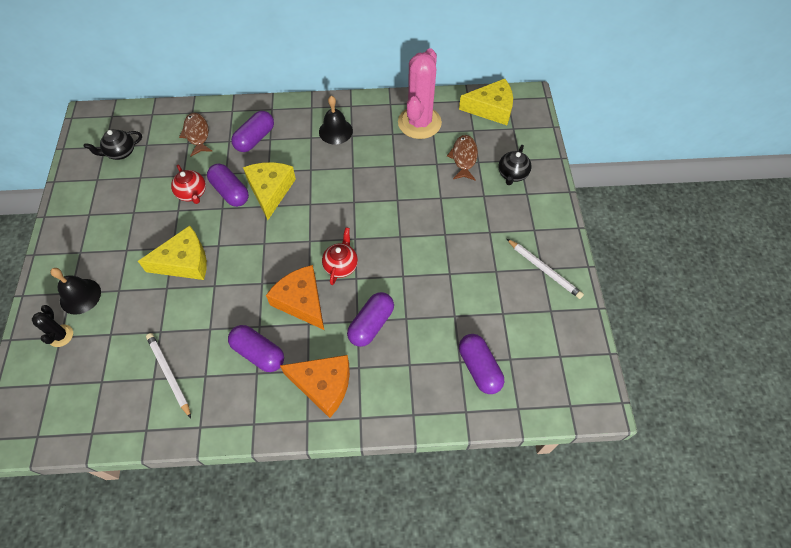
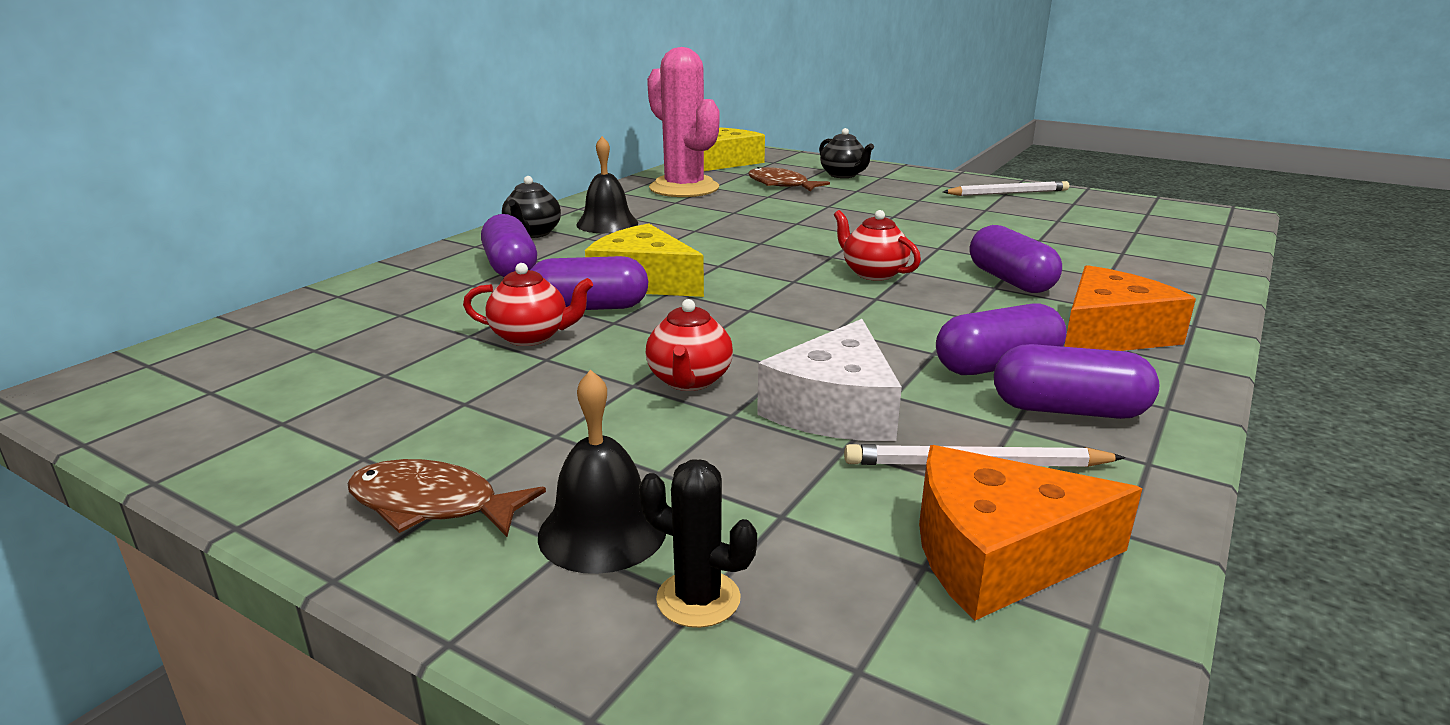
camera: 55 degrees left, 35 degrees down
black teapot [84,129,142,160] -> black teapot moved to [502,176,561,238]
yellow cheese [138,226,207,280] -> red teapot [646,299,733,391]
brown fish [179,113,213,157] -> brown fish moved to [347,459,546,537]
orange cheese [266,265,324,330] -> orange cheese moved to [919,445,1142,620]
purple capsule [459,334,504,394] -> purple capsule moved to [994,344,1159,419]
none -> white cheese [757,319,902,441]

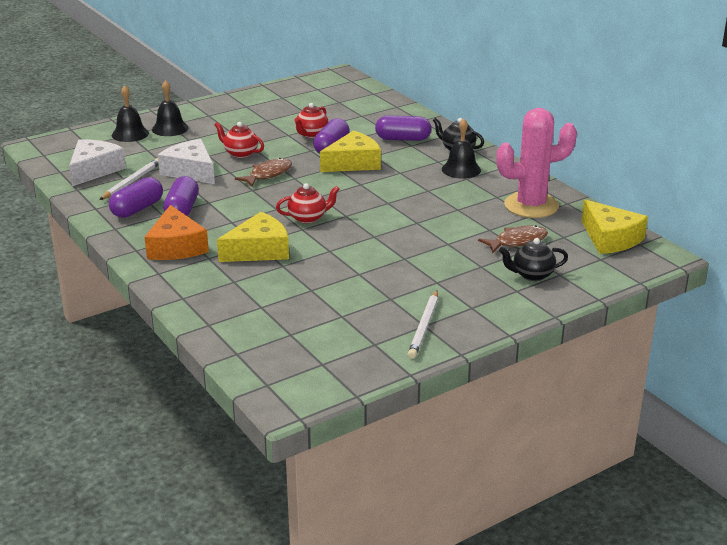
camera: 115 degrees right, 5 degrees up
brown fish [347,459,546,537] -> brown fish moved to [235,158,292,187]
black cactus [639,459,757,628] -> black bell [112,85,149,142]
orange cheese [919,445,1142,620] -> white cheese [69,139,126,186]
purple capsule [970,225,1062,293] -> yellow cheese [217,212,289,262]

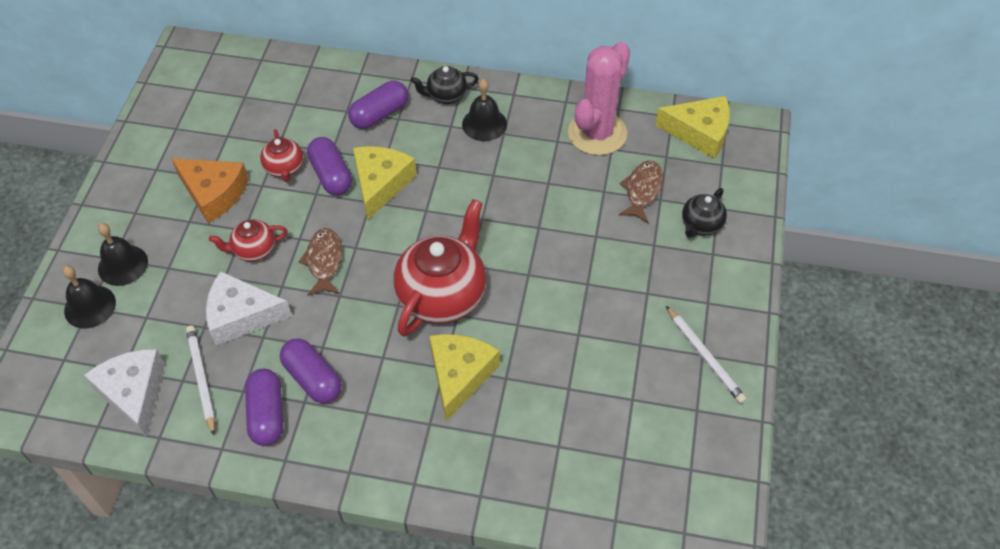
camera: 45 degrees left, 25 degrees up
orange cheese [145,205,209,260] -> orange cheese moved to [171,158,249,223]
red teapot [276,183,340,223] -> red teapot [394,199,486,337], size x1.98

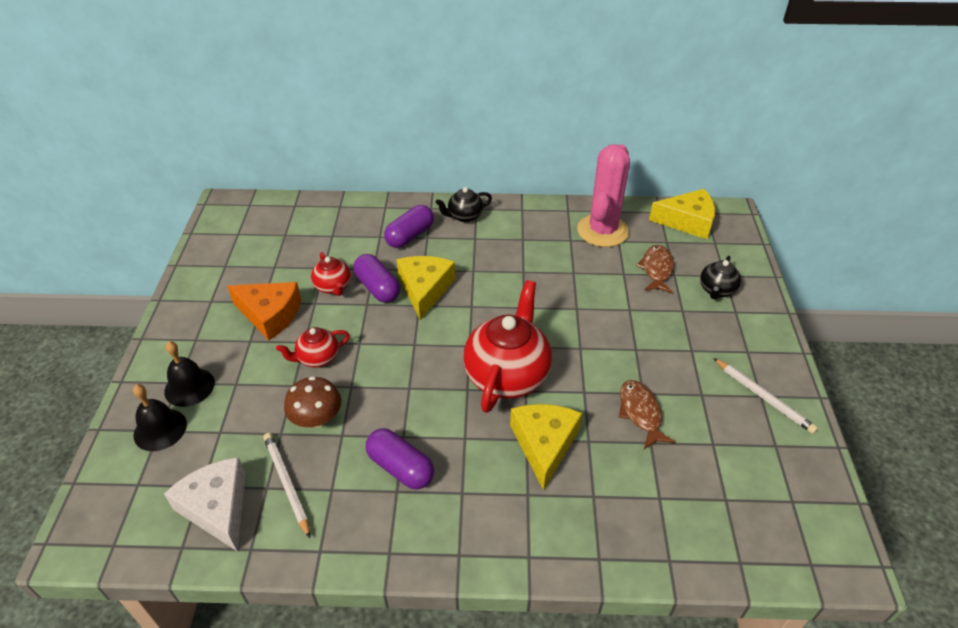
camera: 10 degrees left, 10 degrees down
white cheese [206,271,292,346] -> brown mushroom [284,376,341,427]
purple capsule [245,369,283,446] -> none
brown fish [299,228,342,296] -> brown fish moved to [619,380,675,449]
black bell [462,79,507,141] -> none

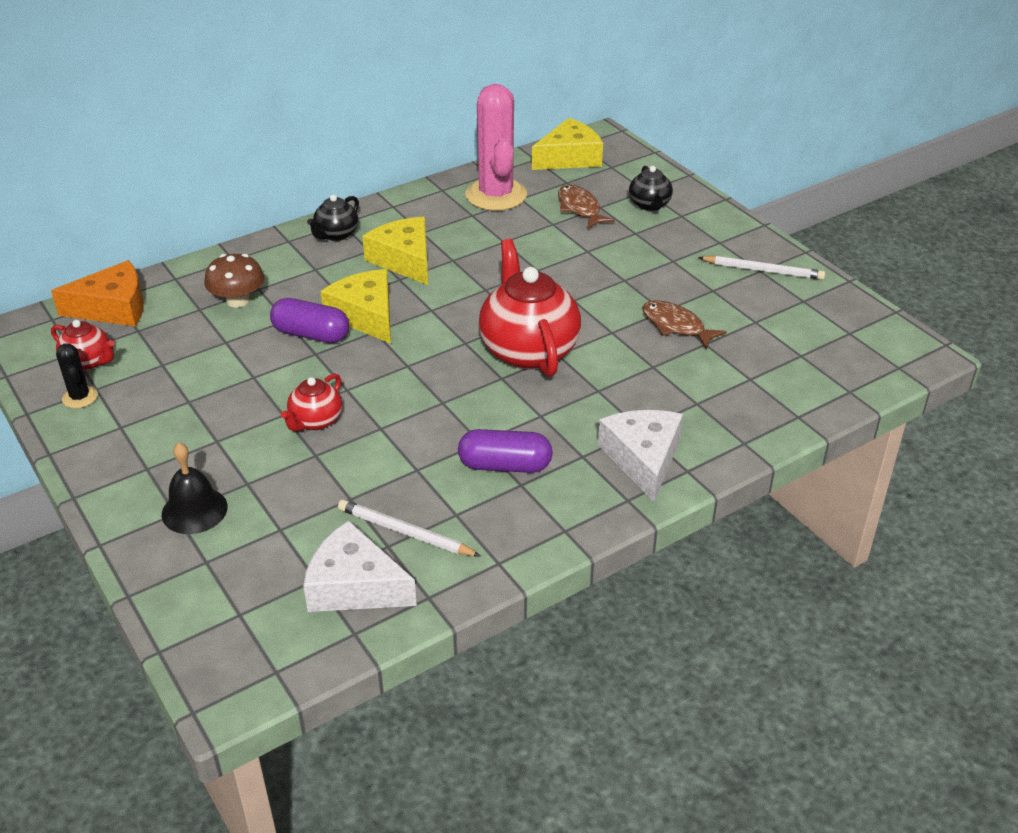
camera: 35 degrees left, 5 degrees down
black bell [133,384,187,451] -> none
orange cheese [227,282,301,340] -> orange cheese moved to [51,260,144,327]
brown mushroom [284,376,341,427] -> brown mushroom moved to [204,254,264,308]
red teapot [311,252,351,296] -> red teapot moved to [51,320,115,371]
purple capsule [384,205,434,248] -> none
yellow cheese [510,404,582,490] -> yellow cheese moved to [362,217,428,285]
none -> black cactus [56,343,98,408]
none -> white cheese [598,410,683,502]

